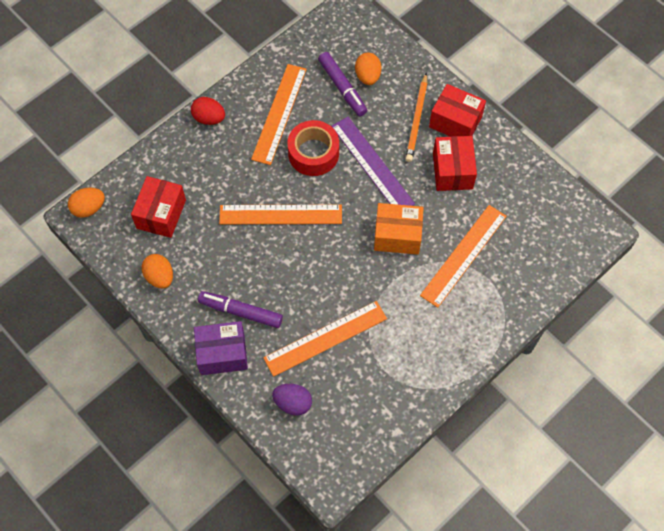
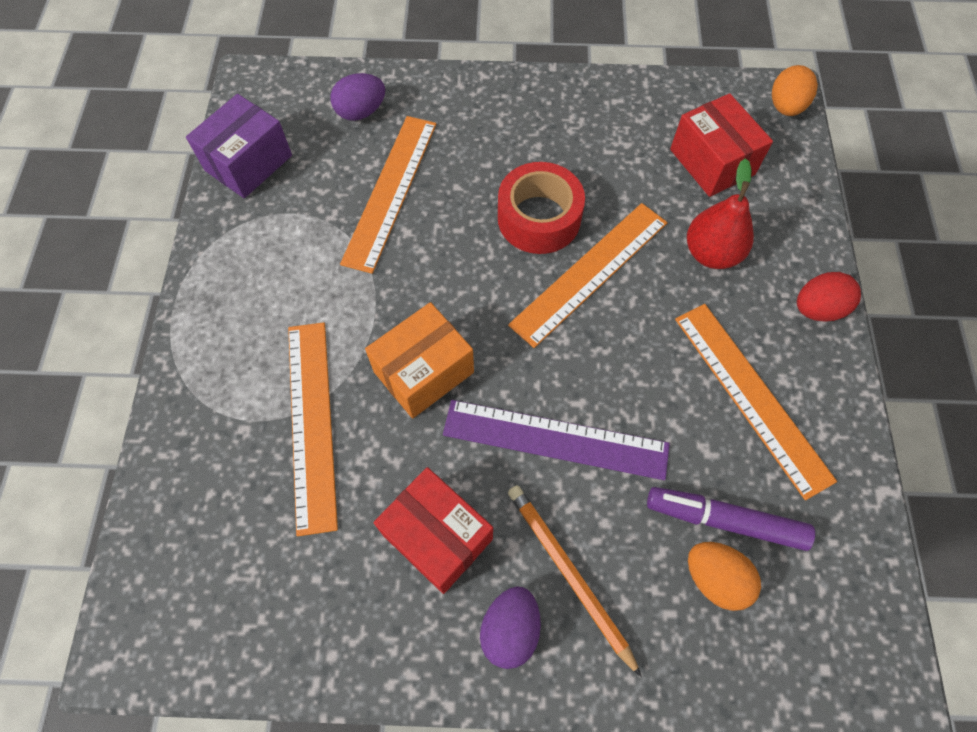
camera: 135 degrees right, 0 degrees up
orange egg [142,254,173,289] -> none
purple box [194,321,248,375] -> purple box moved to [186,94,292,198]
purple marker [198,291,283,328] -> none
red tape [287,120,339,176] -> red tape moved to [498,162,585,254]
red box [429,84,486,137] -> purple egg [480,586,541,669]
none -> red pear [687,158,754,269]

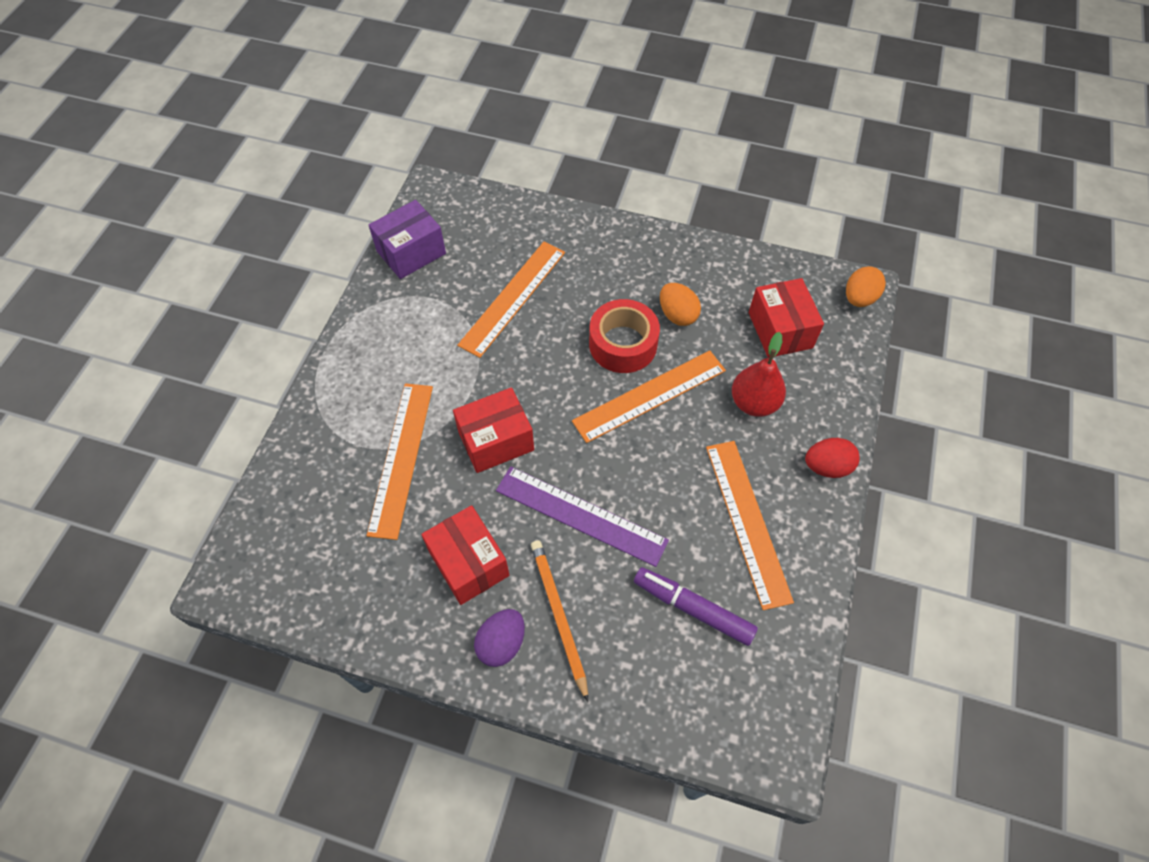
camera: 15 degrees right, 5 degrees down
purple egg [331,73,385,121] -> none
orange box [365,302,474,418] -> red box [453,387,534,473]
orange egg [688,542,761,611] -> orange egg moved to [660,283,701,326]

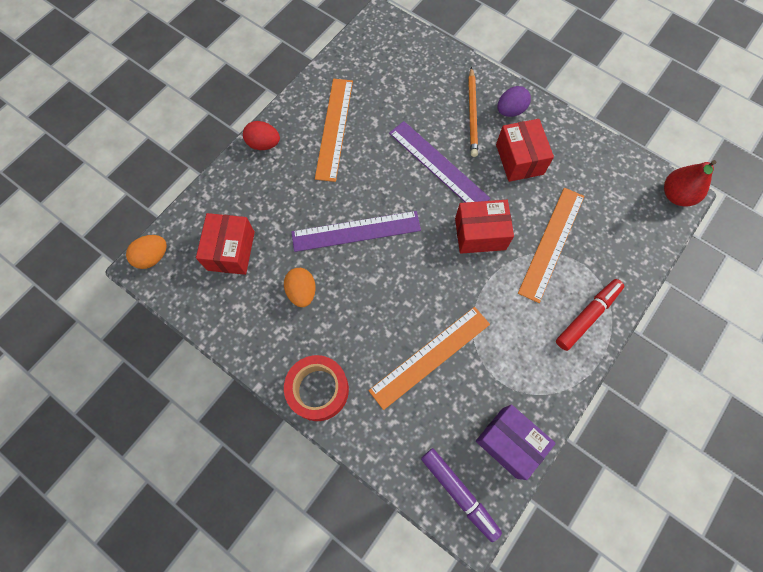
camera: 160 degrees left, 10 degrees up
purple box [369,200,446,279] -> purple box turned 60 degrees clockwise [476,404,556,480]
orange ruler [572,350,726,443] -> purple ruler [291,211,421,252]
red tape [589,299,660,373] -> red tape moved to [284,355,349,421]
purple marker [634,567,758,646] -> purple marker moved to [421,448,502,542]
red pear [732,332,786,417] -> red pear moved to [664,160,717,206]
none -> red marker [556,279,624,351]

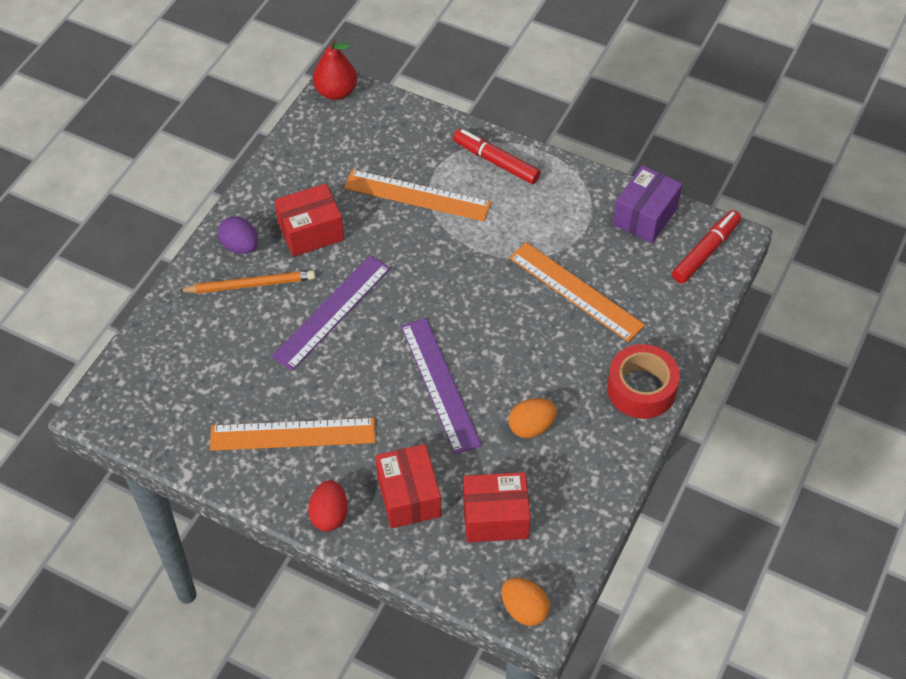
camera: 100 degrees left, 15 degrees down
purple marker [421,448,502,542] -> red marker [672,210,741,284]
red box [455,200,514,254] -> red box moved to [375,444,441,528]

